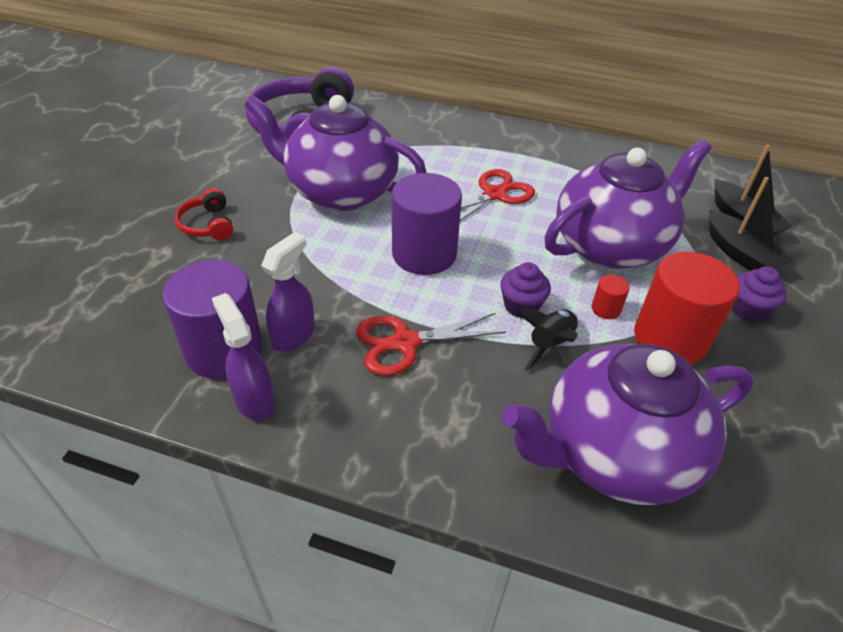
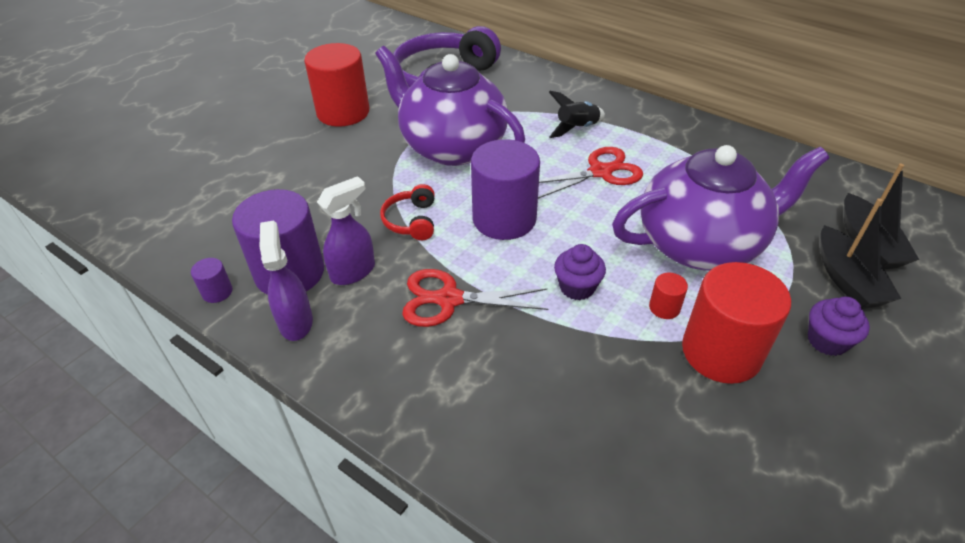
camera: 20 degrees right, 0 degrees up
red headphones [175,188,233,240] -> red headphones moved to [380,184,435,240]
purple teapot [502,344,754,505] -> none
black rocket [516,307,578,371] -> black rocket moved to [549,91,605,138]
none -> purple cylinder [191,258,232,303]
none -> red cylinder [304,43,369,127]

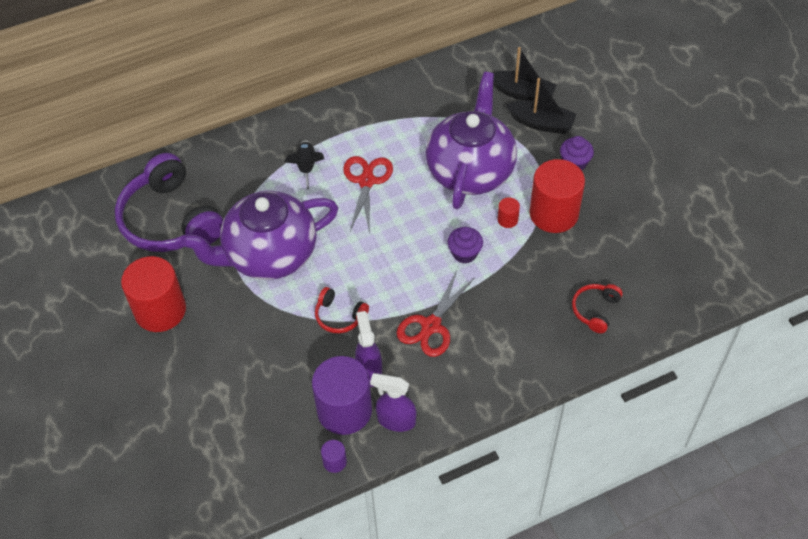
camera: 60 degrees left, 10 degrees up
purple cylinder [471,139,540,240] -> none
none -> red headphones [572,284,623,333]

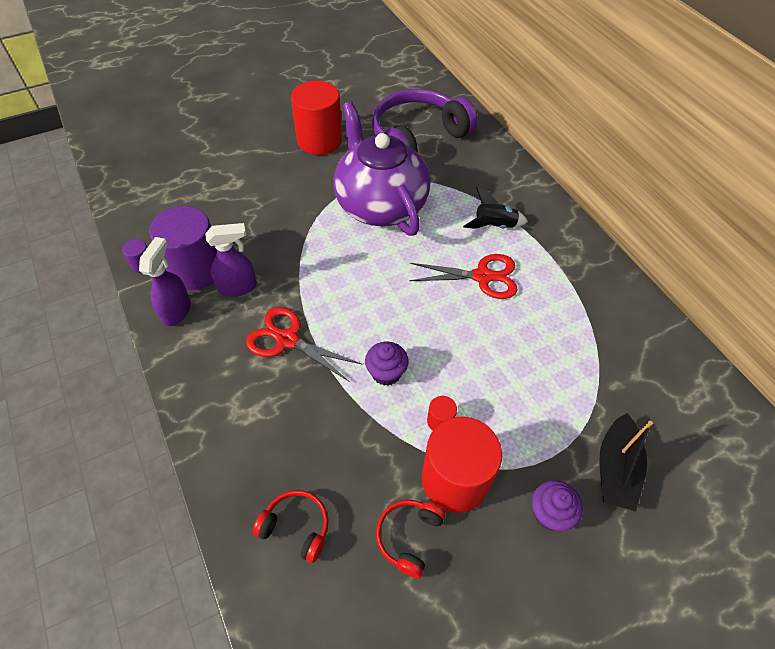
camera: 85 degrees right, 0 degrees up
red headphones [315,287,369,333] -> red headphones moved to [376,500,446,578]
purple teapot [425,72,517,209] -> none
black boat [492,47,557,101] -> none

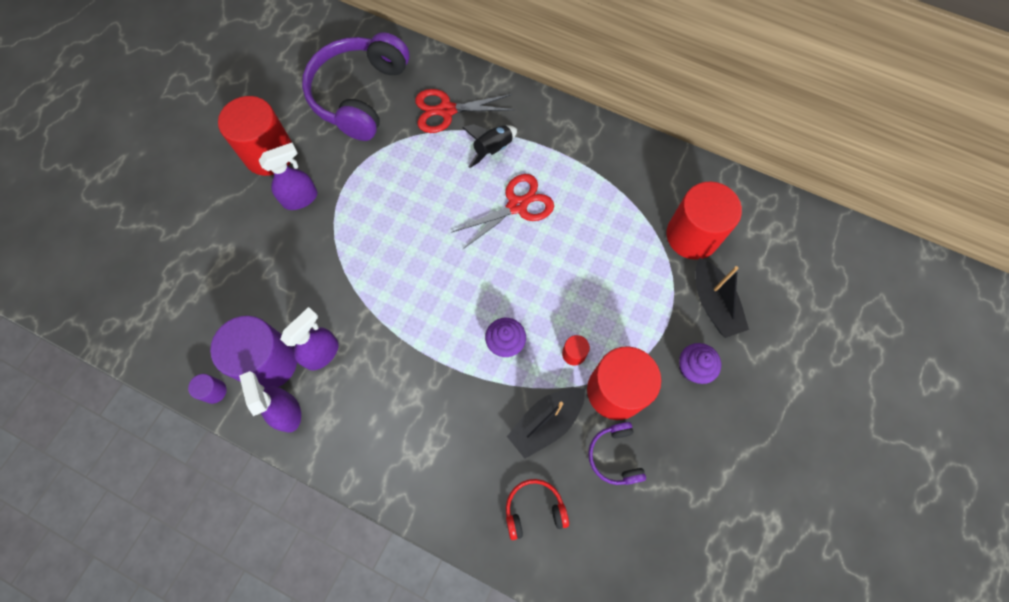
camera: 35 degrees left, 15 degrees up
red scissors [246,307,362,382] -> red scissors moved to [415,89,515,133]
purple teapot [334,102,430,236] -> none
red headphones [376,500,446,578] -> purple headphones [588,422,646,485]
none -> purple spray bottle [259,143,318,210]
none -> black boat [507,388,585,459]
none -> red cylinder [666,181,742,260]

